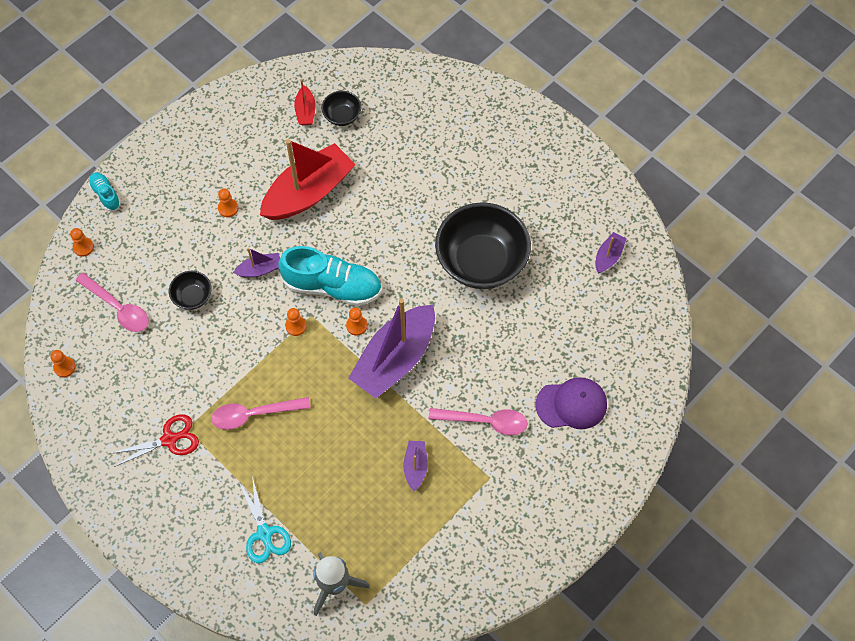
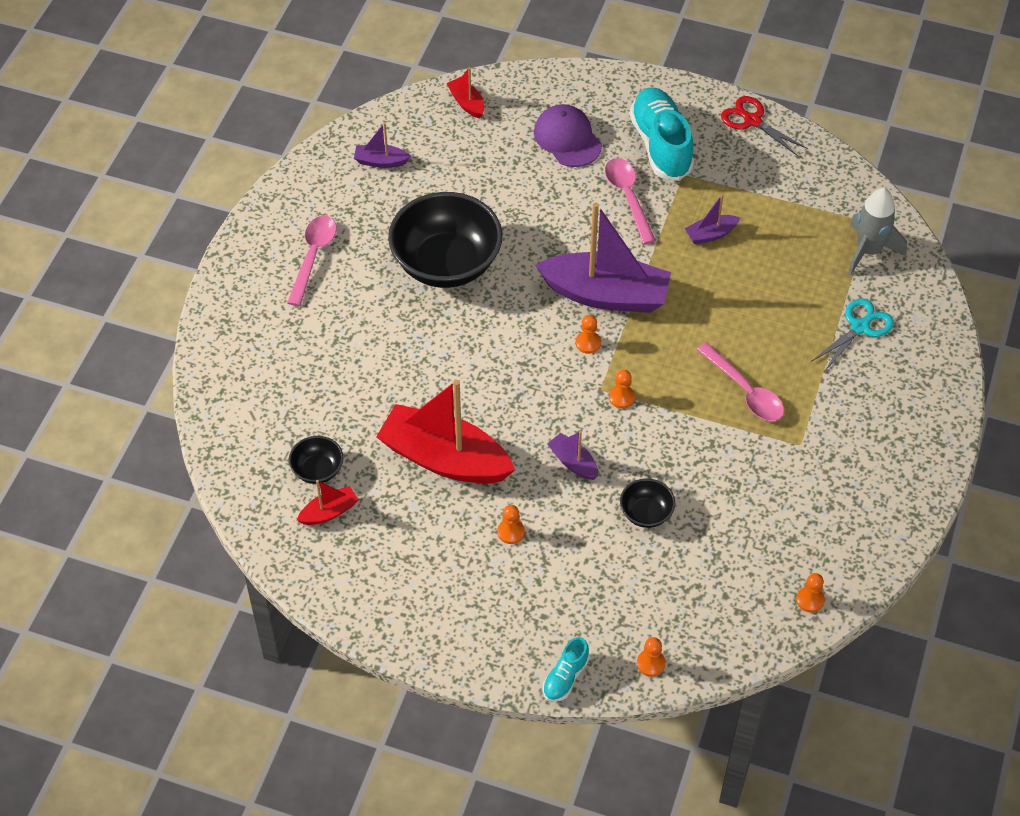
camera: 115 degrees left, 10 degrees down
pink spoon [75,272,149,332] -> pink spoon moved to [287,216,337,306]
red scissors [109,414,199,467] -> red scissors moved to [721,96,808,156]
turquoise shoe [279,246,382,306] -> turquoise shoe moved to [629,88,694,181]
none -> red boat [447,67,484,119]

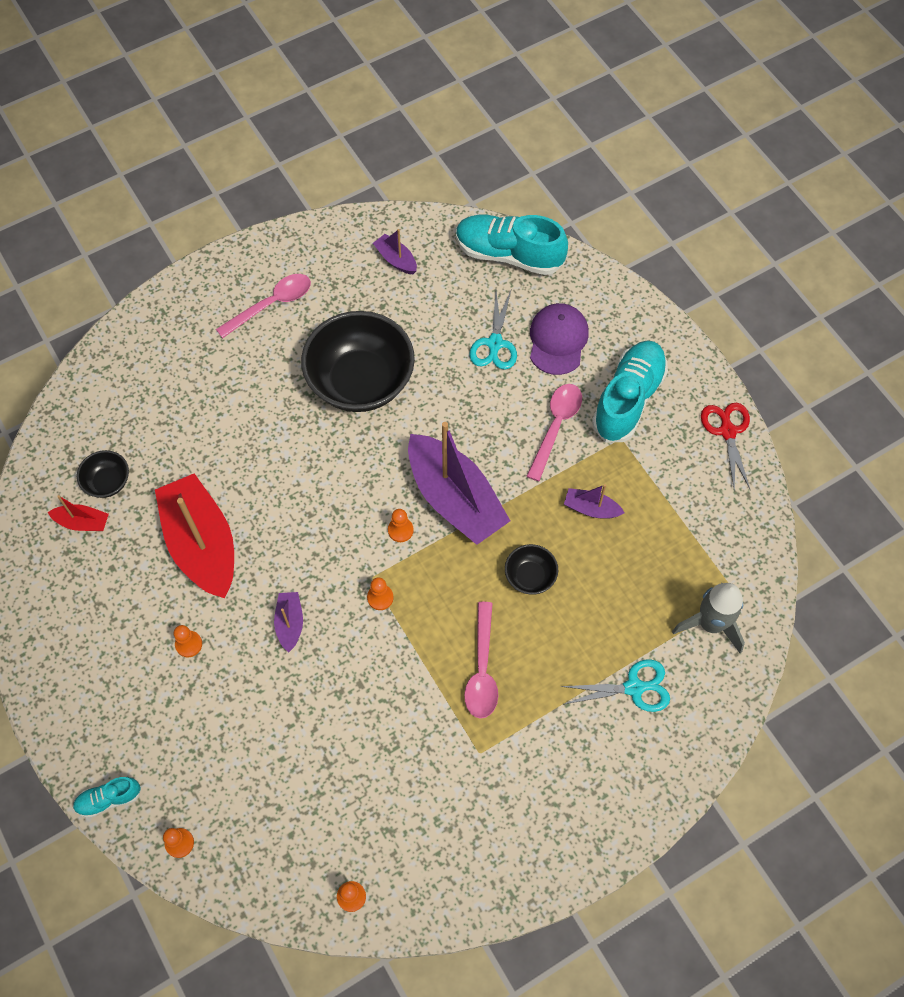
camera: 40 degrees right, 10 degrees up
red boat [447,67,484,119] -> turquoise shoe [456,215,568,275]
black bowl [620,478,675,528] -> black bowl moved to [505,544,558,595]
none -> turquoise scissors [469,291,517,370]

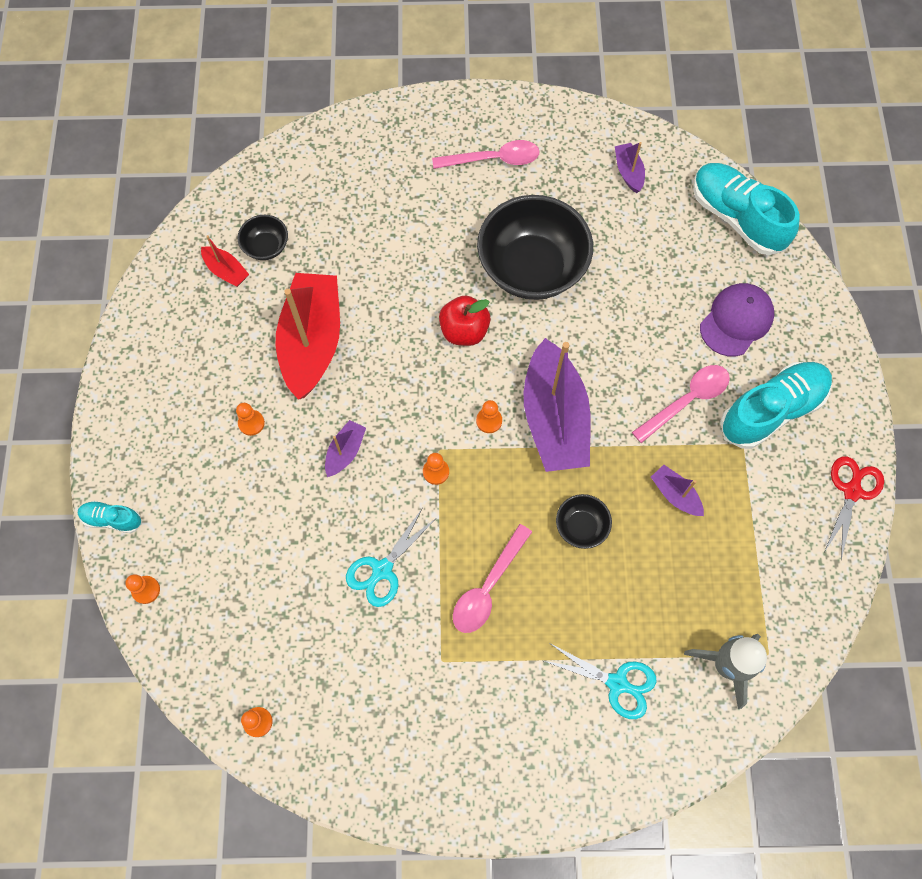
camera: 30 degrees right, 5 degrees up
turquoise scissors [469,291,517,370] -> turquoise scissors moved to [346,509,435,607]
none -> red apple [439,295,491,346]

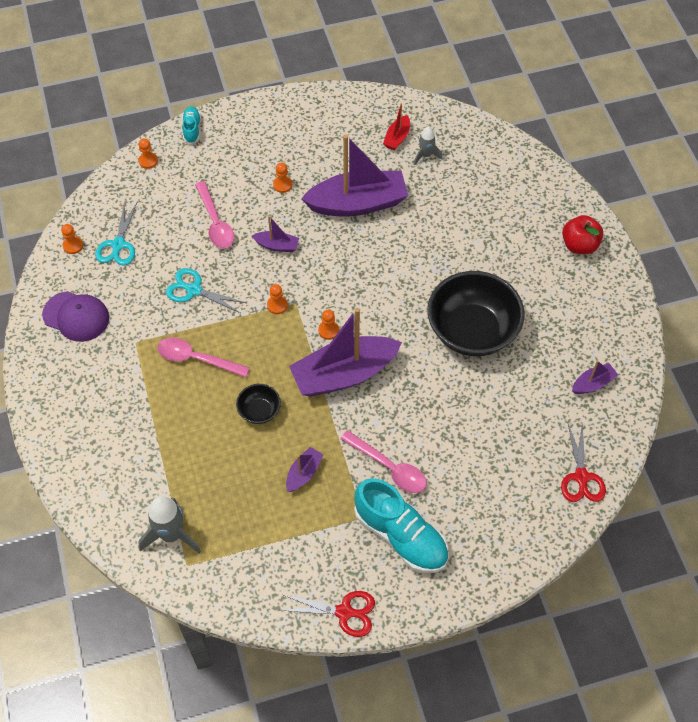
camera: 75 degrees right, 10 degrees down
black bowl [238,215,288,260] -> grey rocket [414,127,443,165]
red boat [276,273,340,400] -> purple boat [301,135,408,217]
pink spoon [432,140,540,169] -> pink spoon moved to [195,181,234,248]
red apple [439,295,491,346] -> red apple moved to [562,215,603,254]
turquoise scissors [544,644,657,719] -> turquoise scissors moved to [95,202,137,266]
turquoise shoe [693,163,800,255] -> red scissors [561,422,606,502]
purple cap [700,283,774,356] -> purple cap moved to [42,291,109,342]

